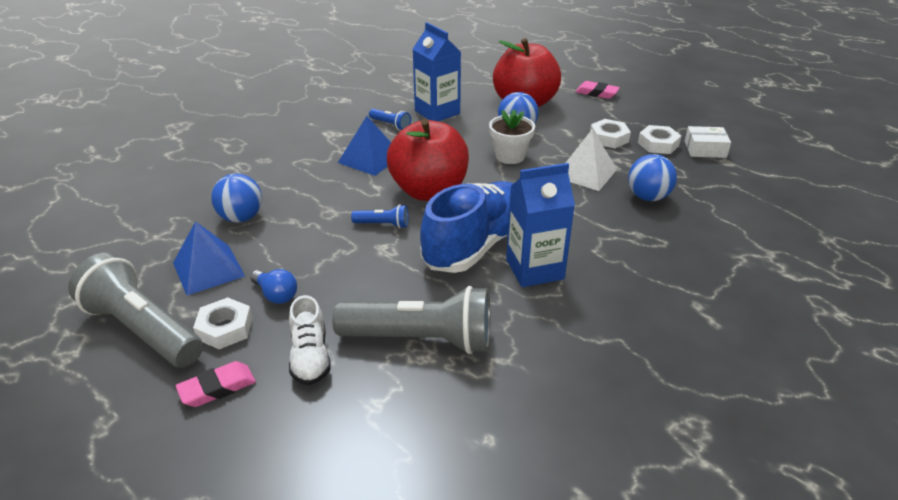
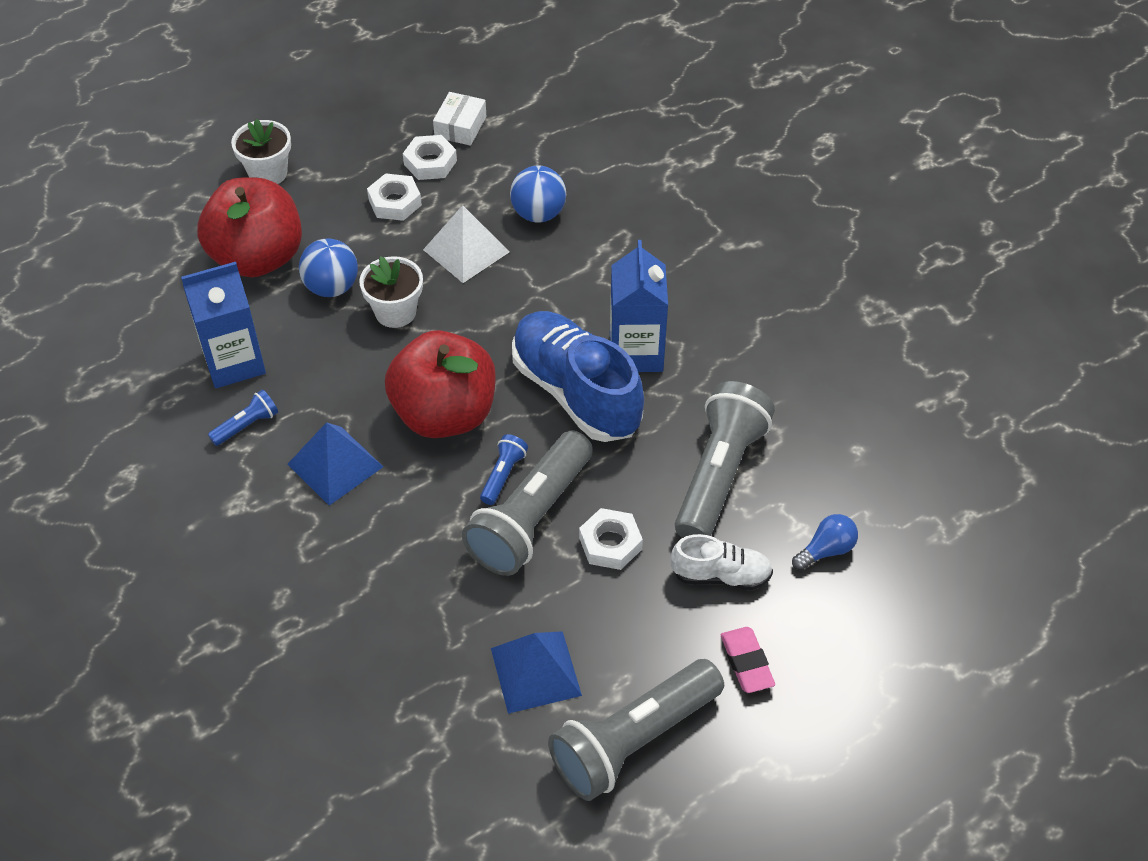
camera: 75 degrees left, 15 degrees up
white nut [193,297,253,349] -> white nut moved to [579,508,643,570]
blue ball [211,174,262,223] -> none
blue light bulb [250,269,297,304] -> blue light bulb moved to [792,514,858,571]
pink eraser [575,81,620,99] -> white flower pot [231,119,291,184]
none -> grey flashlight [462,430,593,576]

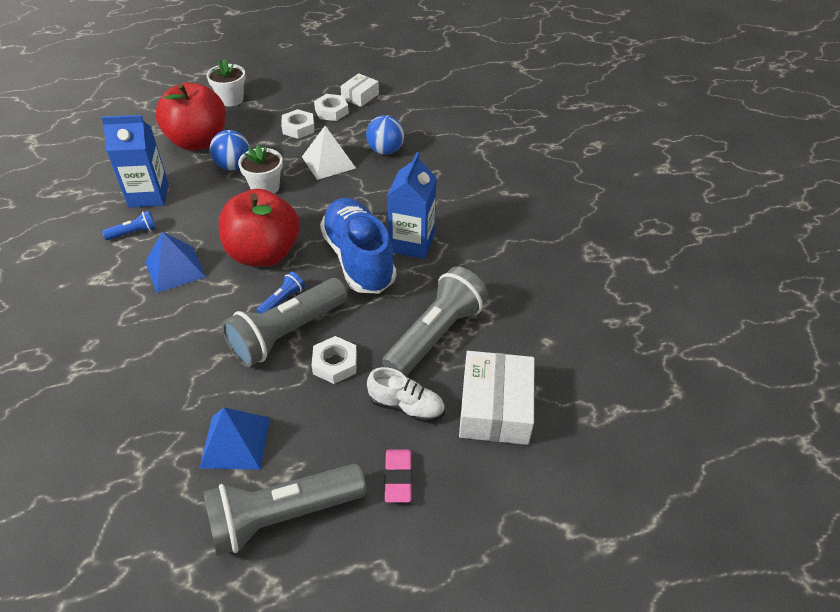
camera: 15 degrees right, 5 degrees down
blue light bulb [792,514,858,571] -> white box [459,351,534,445]

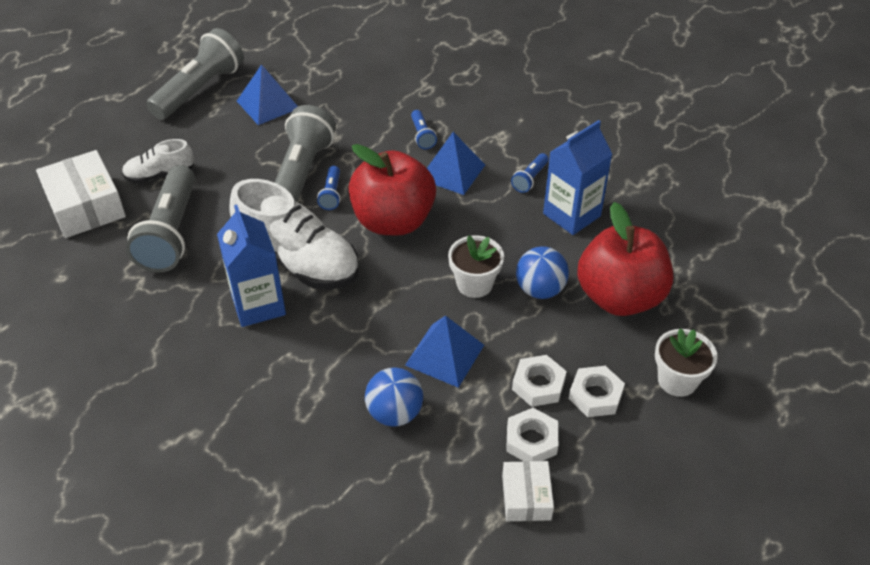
camera: 145 degrees right, 0 degrees up
white pyramid [302,126,356,180] -> blue pyramid [405,316,484,388]
white nut [312,336,357,384] -> white nut moved to [569,366,625,417]
blue shoe [320,198,396,294] -> white shoe [229,179,359,290]
pink eraser [384,450,412,502] -> none
none -> blue flashlight [411,110,437,149]

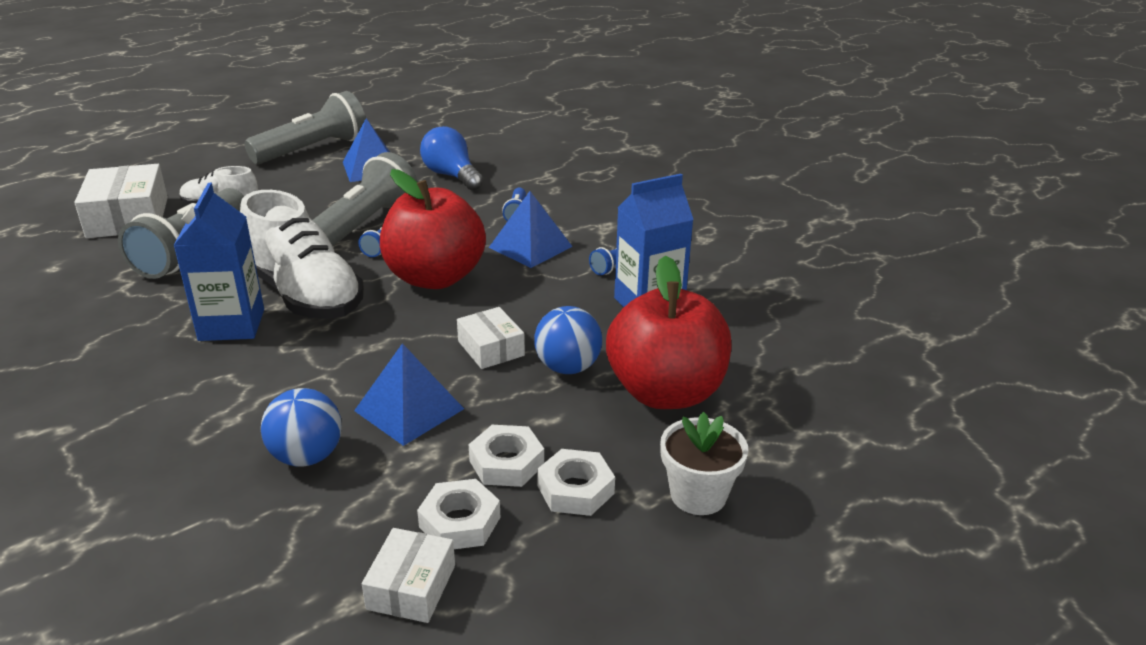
camera: 15 degrees right, 15 degrees down
white flower pot [448,235,504,298] -> white box [457,307,525,369]
none -> blue light bulb [420,126,484,191]

